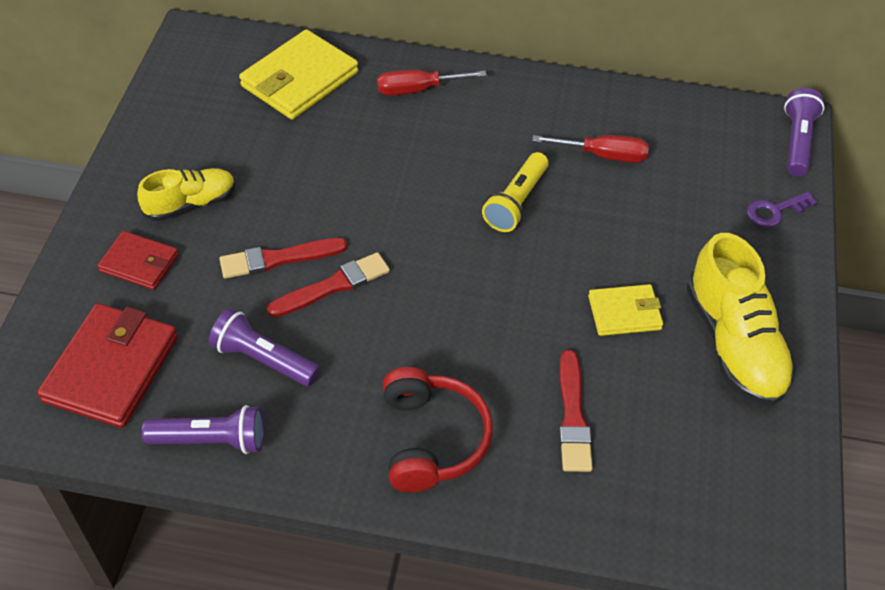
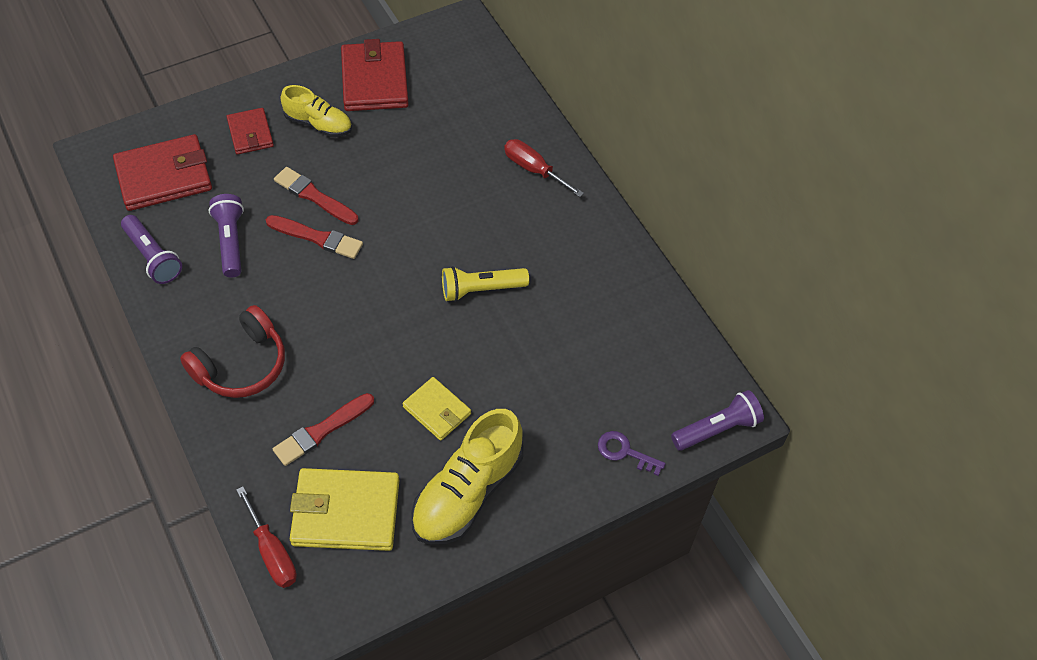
camera: 50 degrees right, 5 degrees up
yellow wallet [239,29,358,120] -> yellow wallet moved to [290,468,399,551]
red screwdriver [532,135,649,163] -> red screwdriver moved to [236,486,297,588]
none -> red wallet [341,39,409,111]

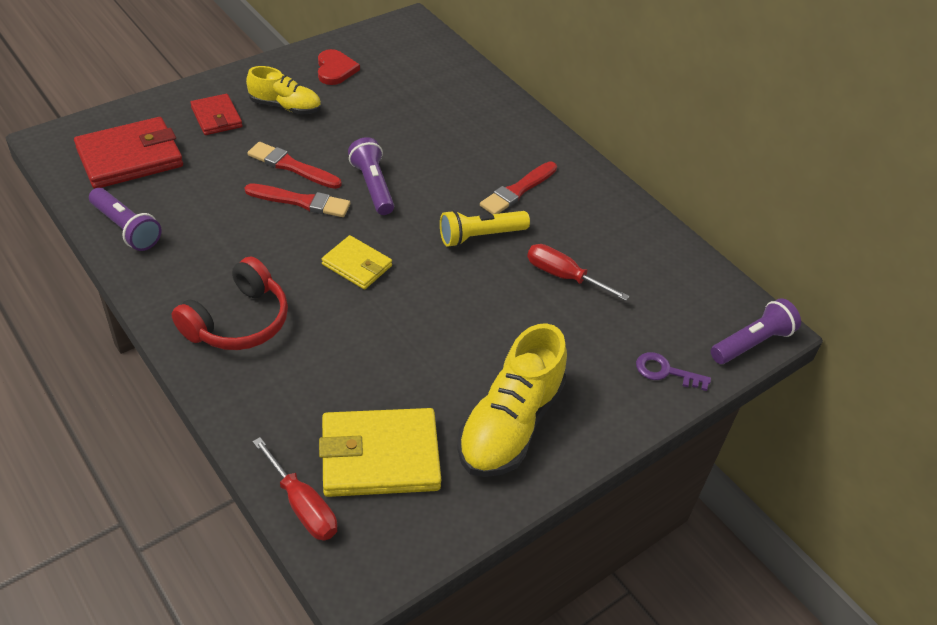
camera: 10 degrees left, 10 degrees down
purple flashlight [208,194,244,277] -> purple flashlight moved to [348,137,394,215]
red brush [273,393,374,466] -> red brush moved to [480,161,557,214]
red wallet [341,39,409,111] -> red heart [318,49,360,85]
yellow wallet [402,377,471,441] -> yellow wallet moved to [322,235,392,289]
red screwdriver [504,139,584,197] -> red screwdriver moved to [527,244,629,301]

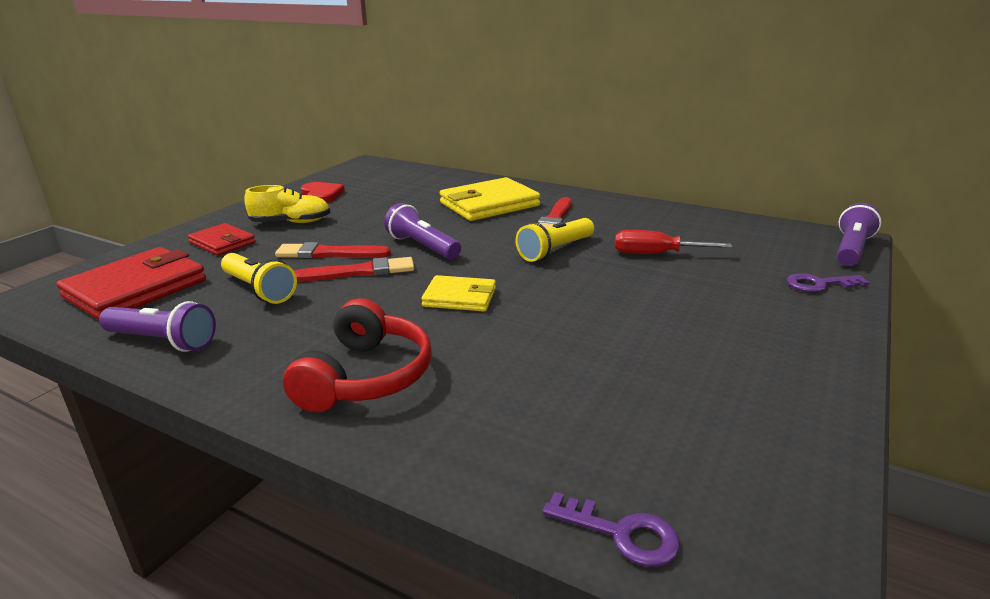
camera: 20 degrees left, 20 degrees down
red screwdriver [253,437,337,541] -> purple key [542,492,680,567]
yellow wallet [319,408,441,497] -> yellow wallet moved to [440,177,540,221]
yellow shoe [457,323,567,477] -> none
none -> yellow flashlight [221,253,297,304]

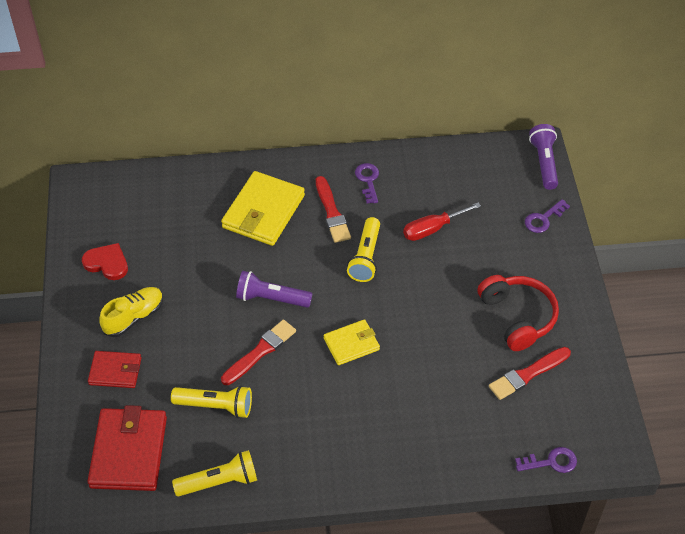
camera: 35 degrees left, 25 degrees up
purple flashlight [99,301,216,352] -> yellow flashlight [172,450,257,496]
red brush [275,242,391,259] -> red brush moved to [489,347,571,400]
red headphones [283,298,432,412] -> red headphones moved to [477,275,559,351]
none -> purple key [355,163,379,204]

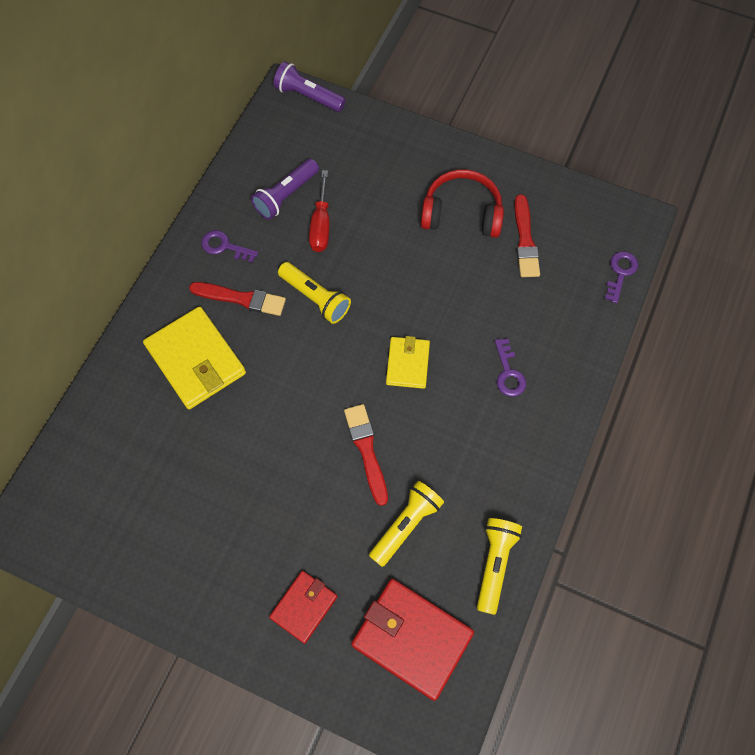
camera: 60 degrees left, 15 degrees up
red heart [82,243,128,280] -> none
yellow shoe [100,287,163,337] -> none
purple flashlight [236,271,312,308] -> purple flashlight moved to [251,159,319,220]
purple key [525,199,570,233] -> purple key moved to [495,338,526,397]

